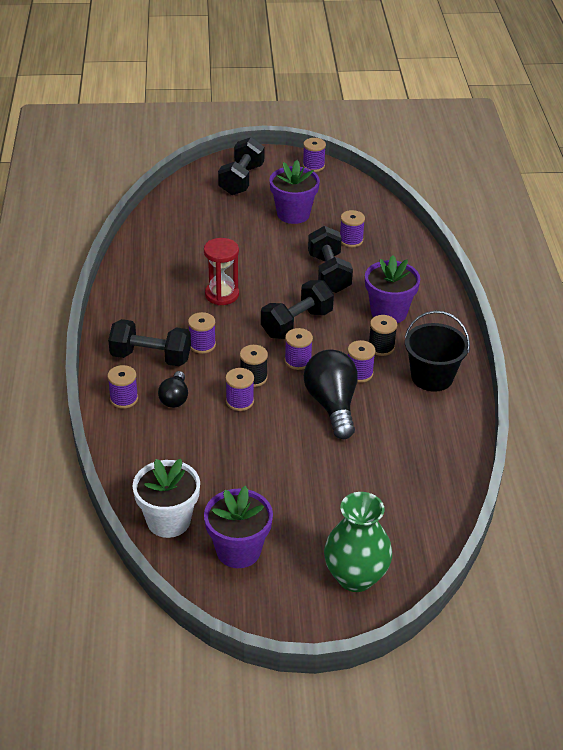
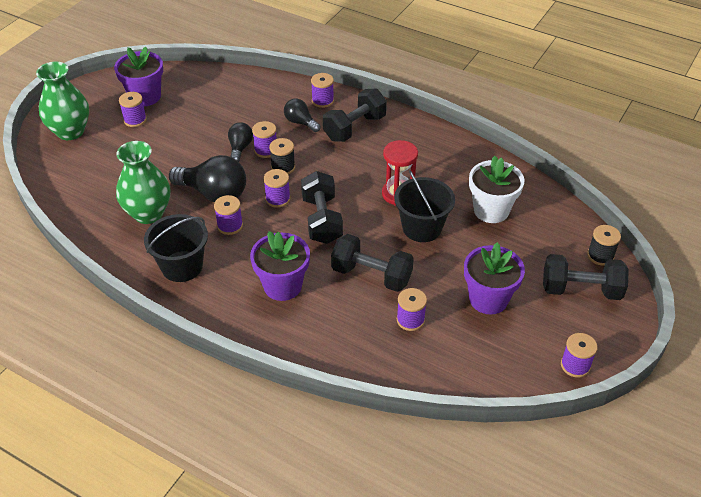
camera: 125 degrees right, 5 degrees up
white flower pot [133,459,200,538] -> white flower pot moved to [469,156,524,223]
purple spool [188,312,216,354] -> purple spool moved to [119,92,147,127]
black dumbbell [218,137,265,195] -> black dumbbell turned 45 degrees counterclockwise [543,254,629,300]
black spool [369,315,397,356] -> black spool moved to [587,225,621,266]
none -> green vase [116,141,170,224]
none -> black light bulb [228,122,253,162]
none -> black bucket [394,170,455,242]

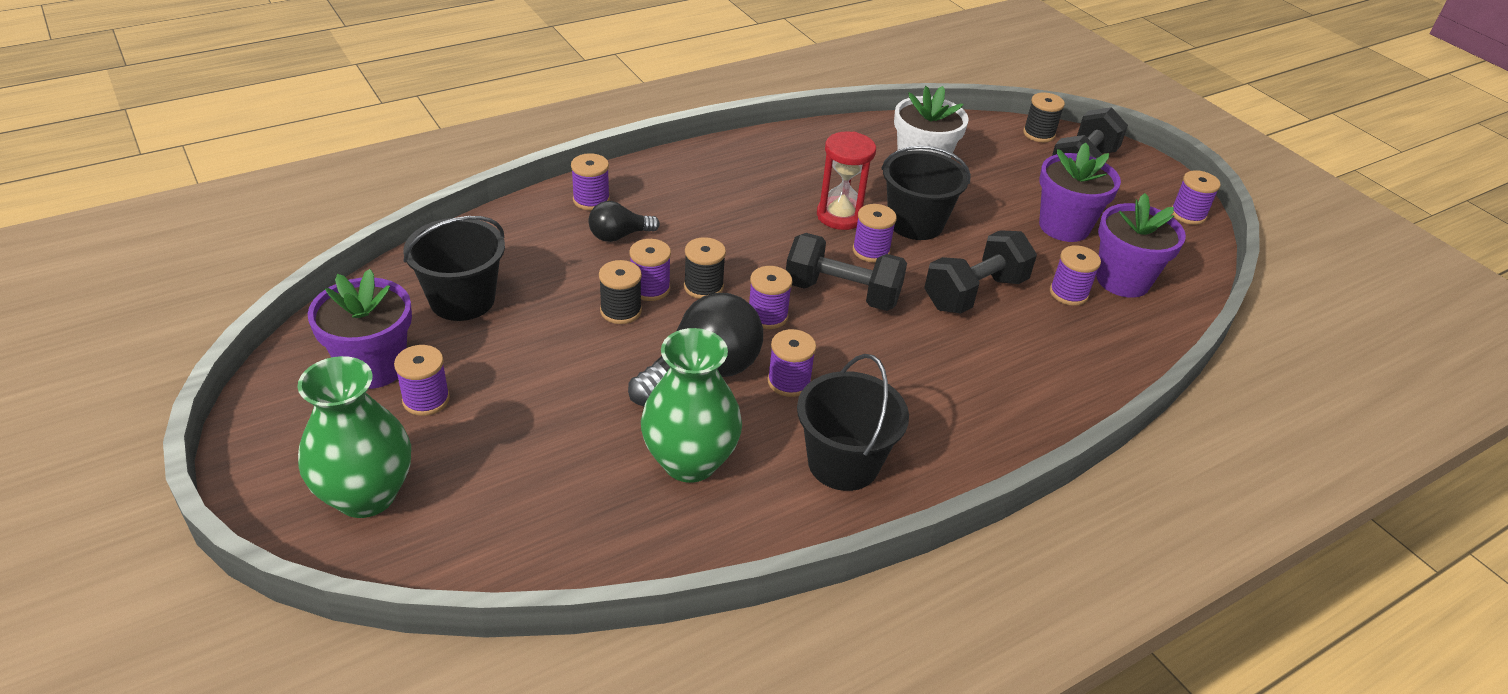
camera: 65 degrees left, 5 degrees down
black light bulb [228,122,253,162] -> black spool [599,260,642,324]
purple flower pot [250,231,310,301] -> purple flower pot moved to [1096,193,1186,298]
black dumbbell [323,89,387,142] -> none
none -> black bucket [403,216,505,321]
none -> purple spool [853,204,897,262]

